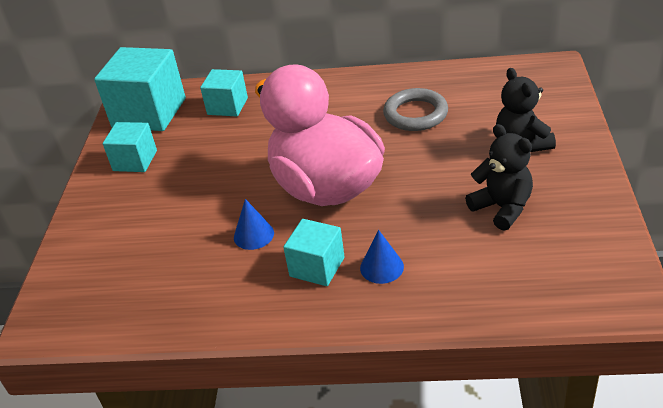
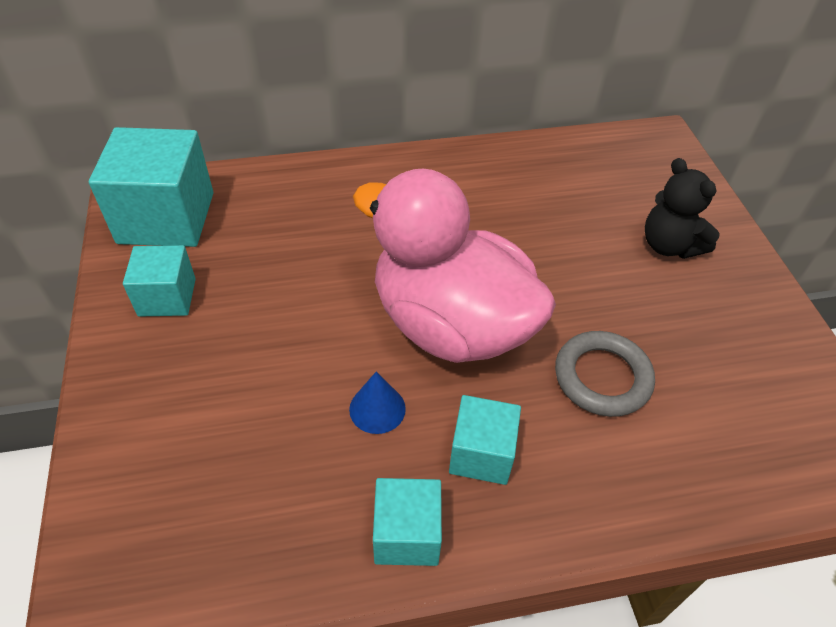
camera: 20 degrees left, 10 degrees up
turquoise cube [200,69,248,116] -> turquoise cube moved to [373,478,442,566]
blue cone [360,230,404,284] -> none
grey ring [383,88,448,131] -> grey ring moved to [555,331,655,417]
black teddy bear [465,124,533,231] -> none

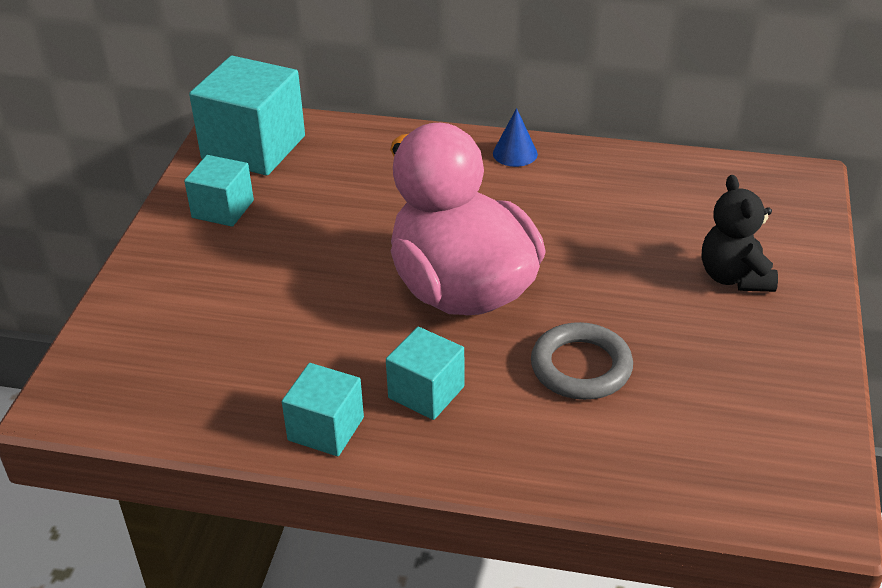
camera: 25 degrees right, 10 degrees down
blue cone [349,372,406,434] -> blue cone moved to [493,108,538,167]

